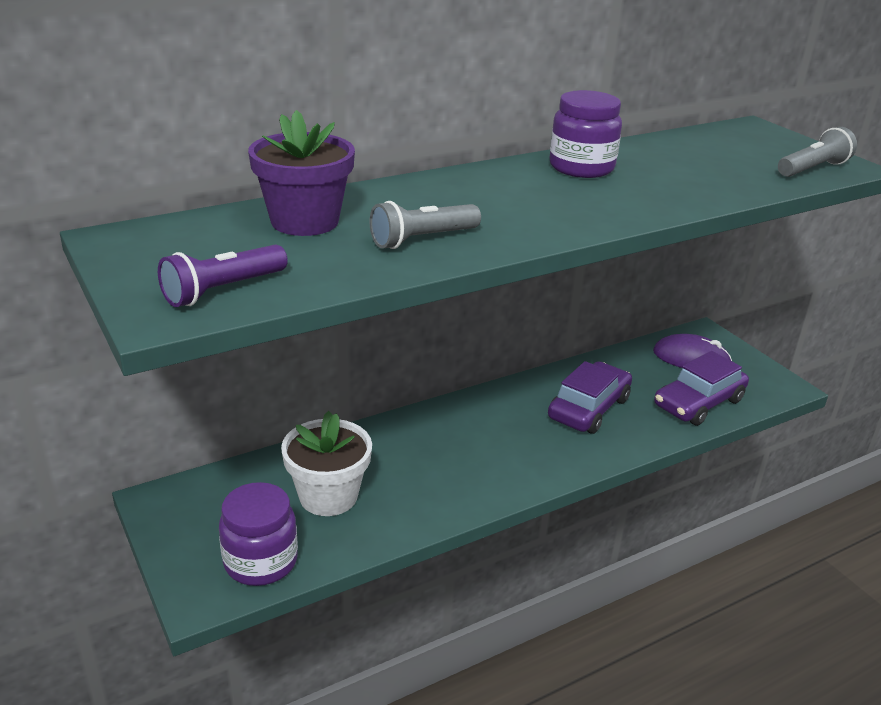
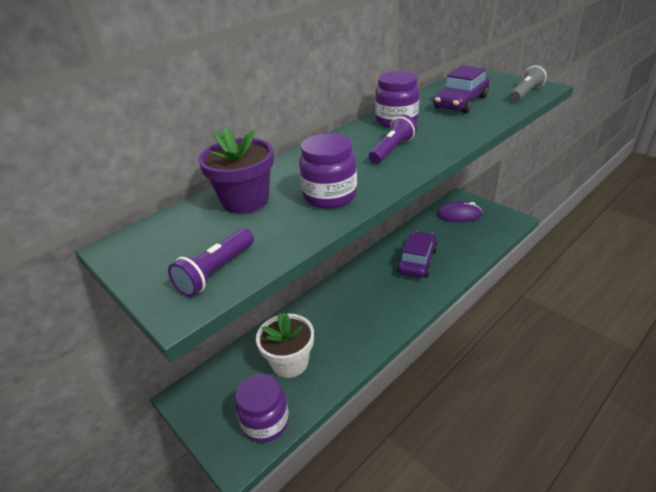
camera: 10 degrees left, 5 degrees up
grey flashlight [369,201,481,249] -> purple jar [299,133,357,209]
purple car [654,351,749,426] -> purple car moved to [433,65,490,113]
none -> purple flashlight [369,115,417,164]

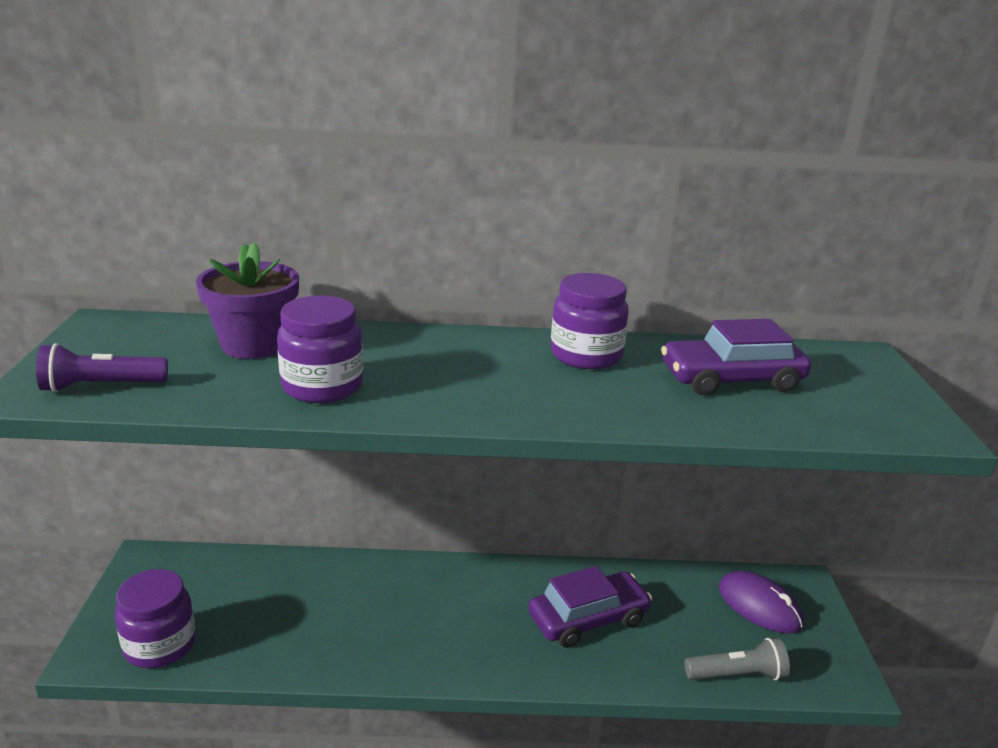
camera: 40 degrees right, 10 degrees down
white flower pot [256,313,314,378] -> none
purple flashlight [369,115,417,164] -> none
grey flashlight [509,64,548,102] -> grey flashlight moved to [685,638,790,680]

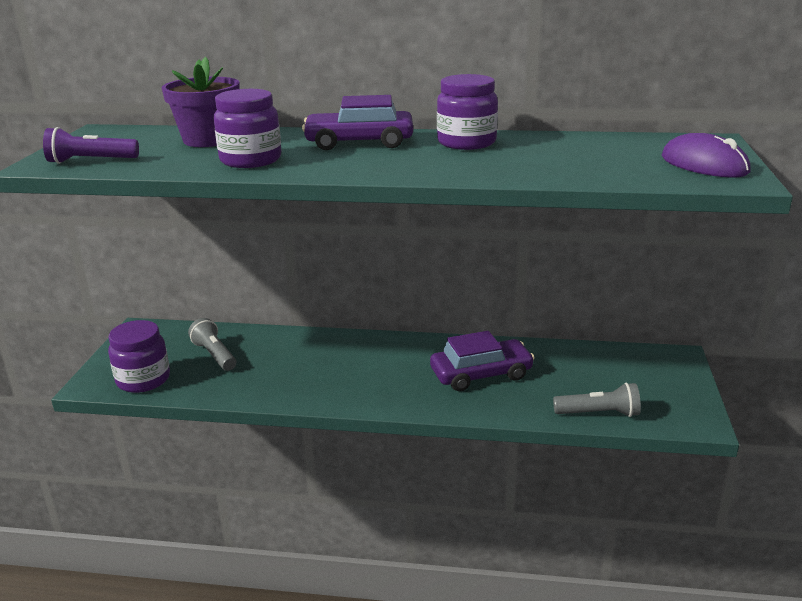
camera: 10 degrees right, 0 degrees up
purple car [661,319,811,396] -> purple car moved to [302,95,413,150]
purple mouse [719,571,804,633] -> purple mouse moved to [662,133,751,178]
none -> grey flashlight [188,318,236,371]

